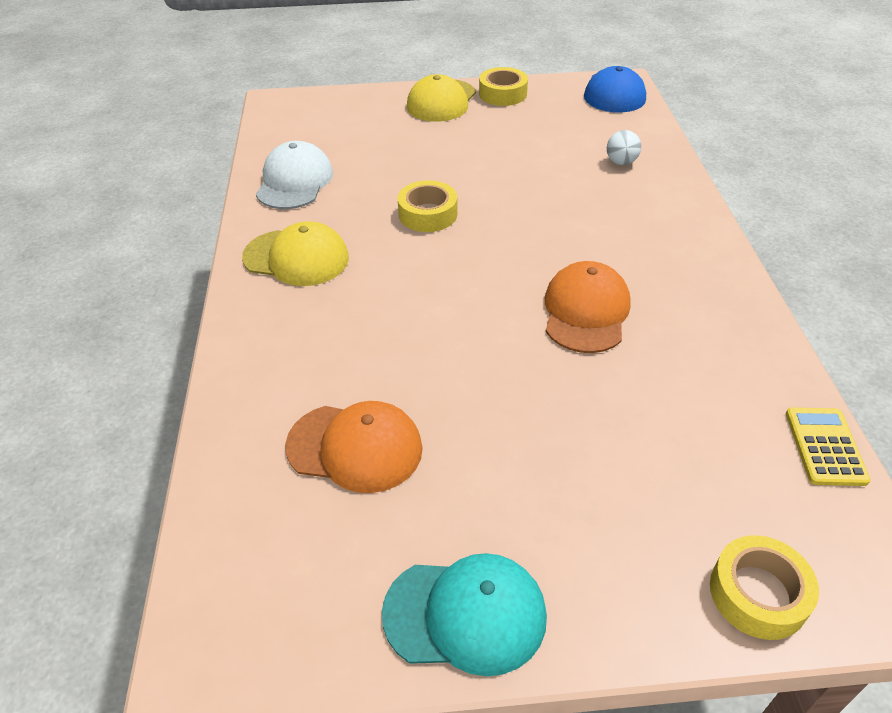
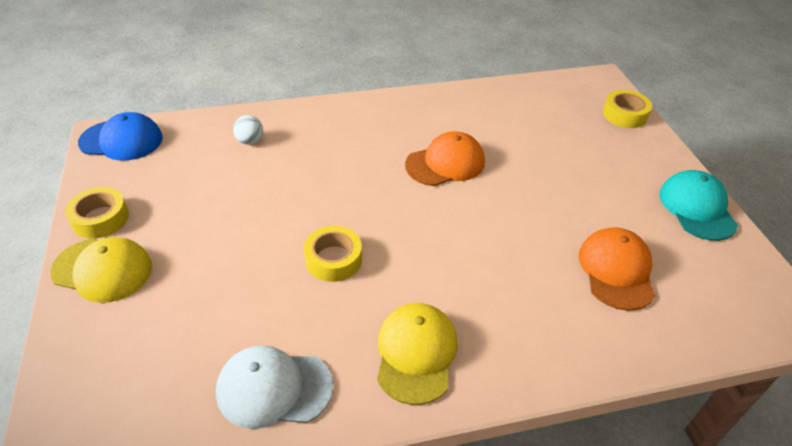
camera: 100 degrees left, 0 degrees up
orange cap [545,261,631,353] -> orange cap turned 150 degrees clockwise [405,131,485,186]
yellow calculator [786,407,870,486] -> none

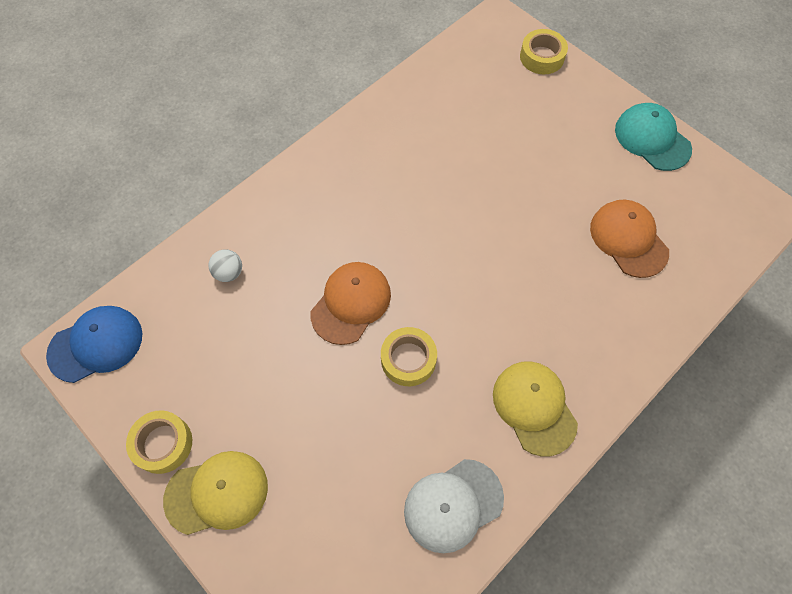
camera: 30 degrees left, 20 degrees up
orange cap [405,131,485,186] -> orange cap moved to [311,262,391,345]

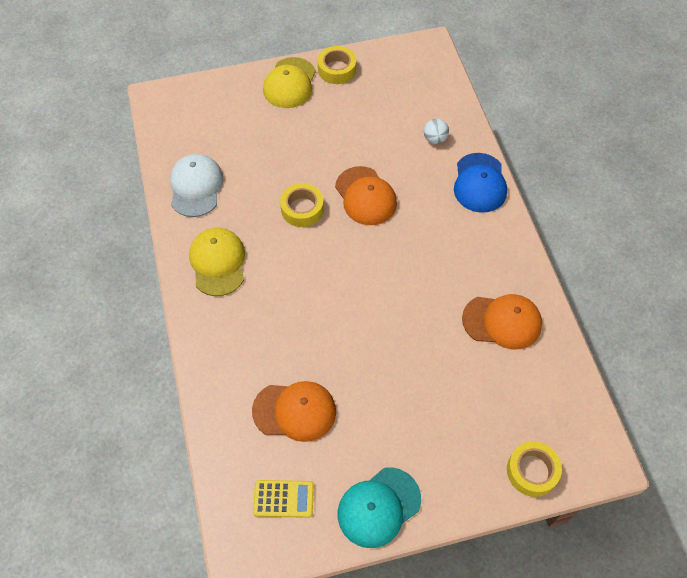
camera: 120 degrees right, 5 degrees down
blue cap [46,306,142,383] -> blue cap moved to [454,153,507,213]
yellow cap [493,361,578,457] -> yellow cap turned 105 degrees counterclockwise [189,228,245,296]
turquoise cap [615,103,692,171] -> turquoise cap turned 150 degrees clockwise [338,467,421,548]
none -> yellow calculator [253,480,314,518]
none -> orange cap [462,294,542,349]

